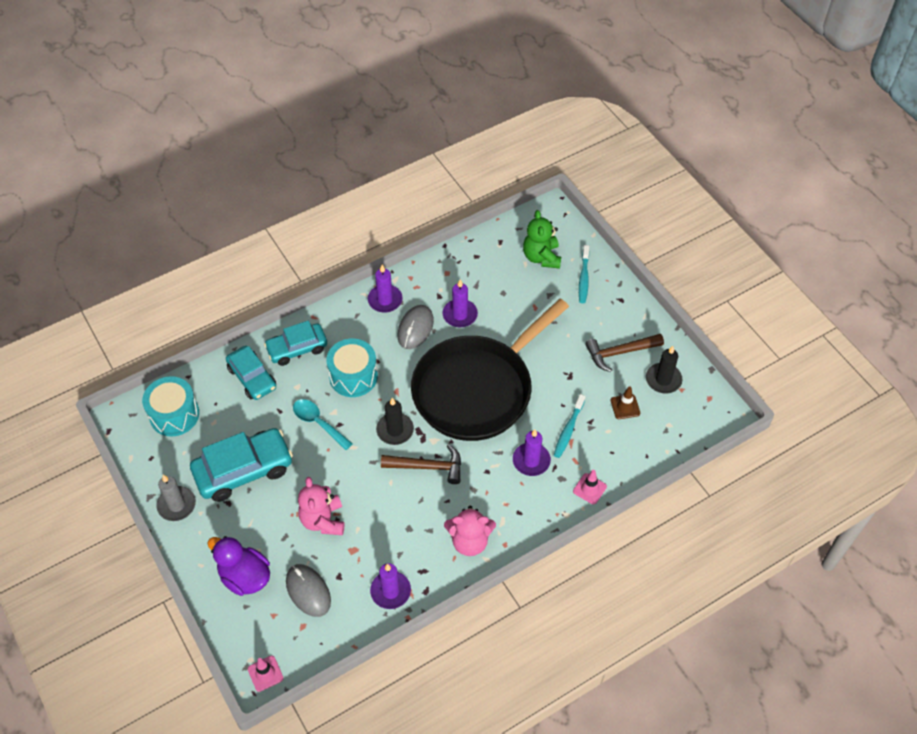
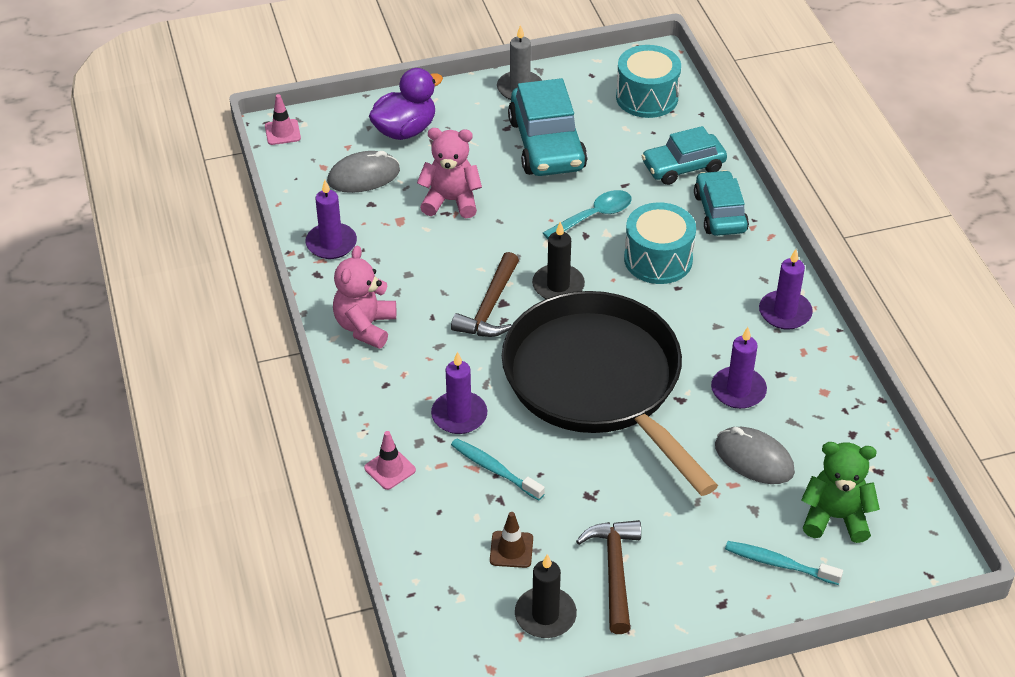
camera: 105 degrees right, 10 degrees down
grey mouse [398,305,434,349] -> grey mouse moved to [715,427,795,484]

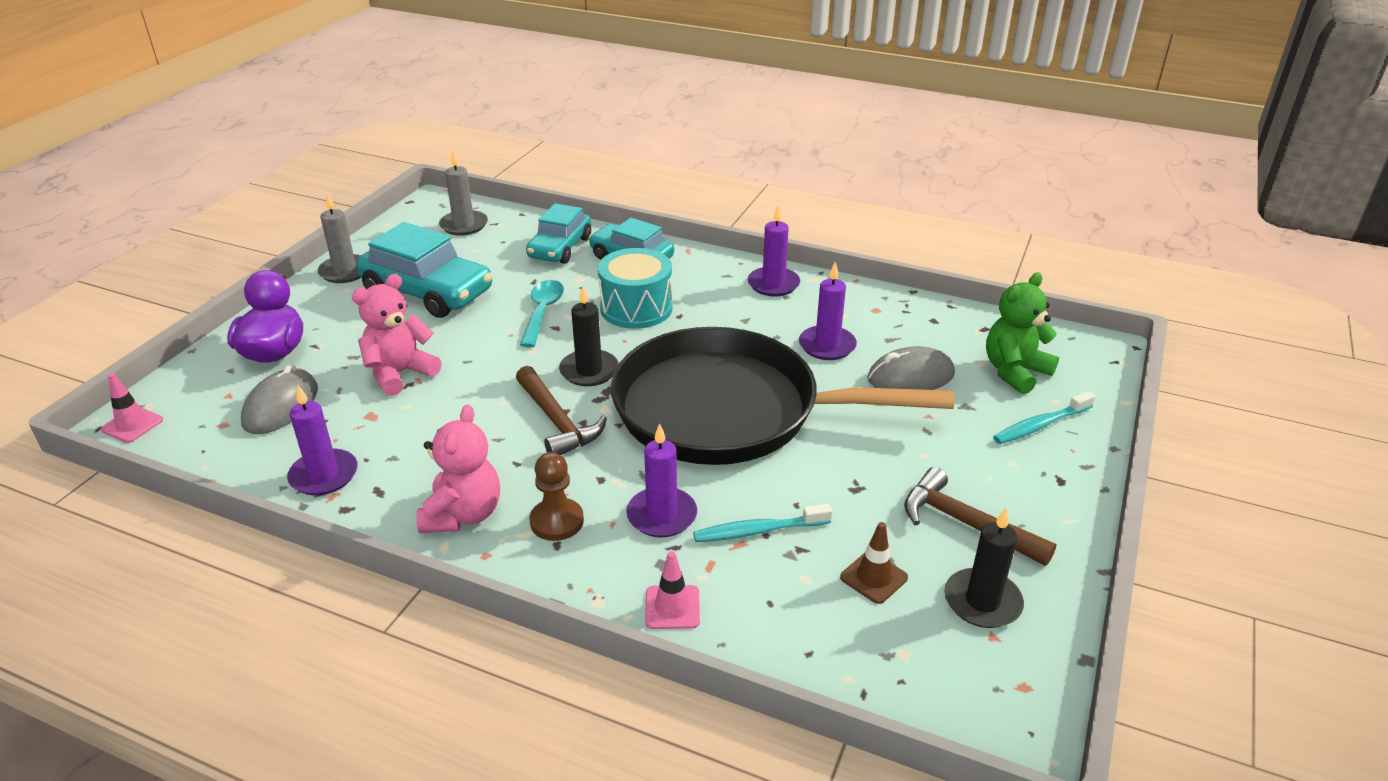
camera: 50 degrees left, 10 degrees down
pink teddy bear [333,246,396,349] -> pink teddy bear turned 135 degrees counterclockwise [416,405,500,533]
turquoise drum [616,45,681,118] -> grey candle [439,150,488,236]
none -> brown pawn [529,452,584,541]

